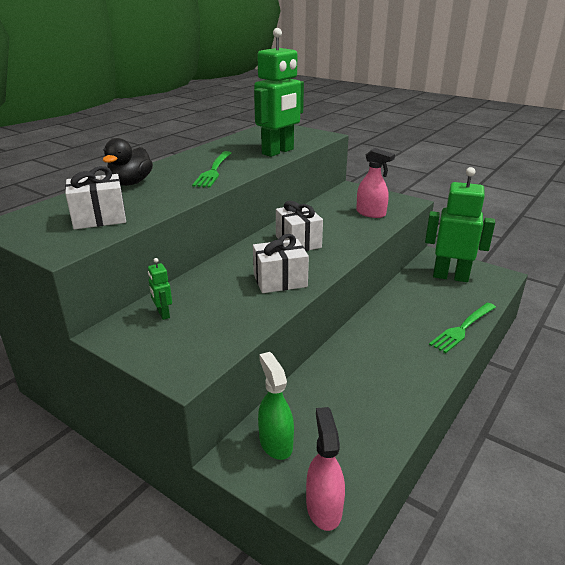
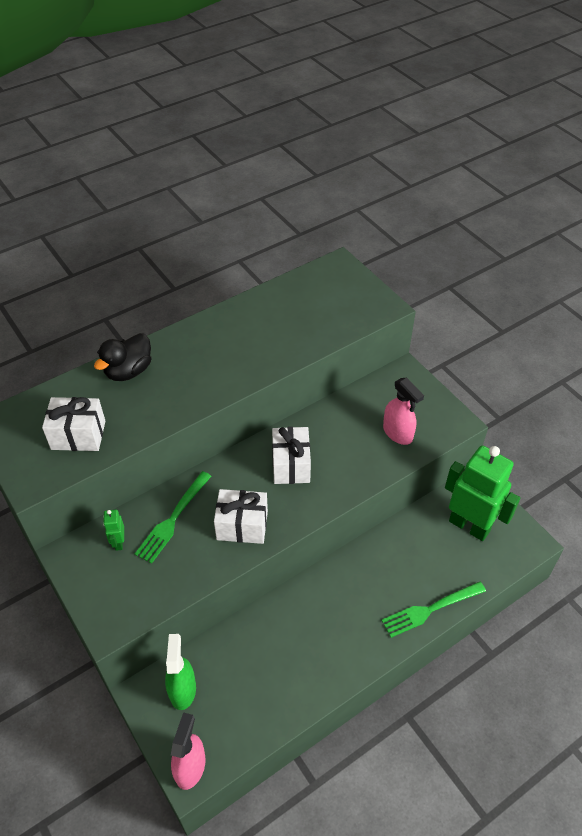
camera: 20 degrees right, 20 degrees up
green fork [192,151,231,188] -> green fork moved to [135,471,211,564]
green robot [254,28,304,157] -> none

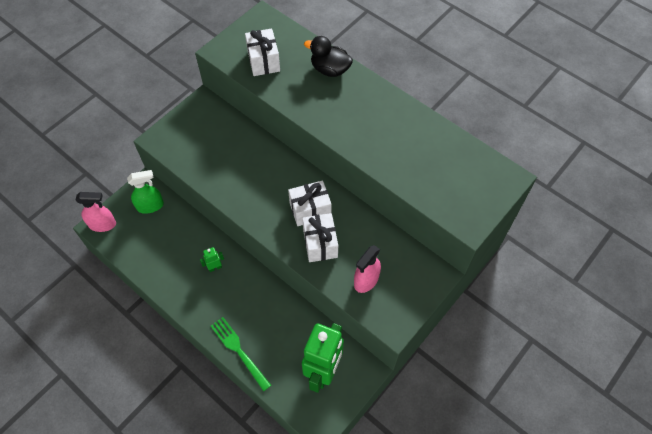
camera: 75 degrees right, 10 degrees up
green robot [103,510,124,551] -> green robot moved to [200,247,224,272]
green fork [135,471,211,564] -> none
white gift [214,489,268,544] -> white gift moved to [302,213,338,262]

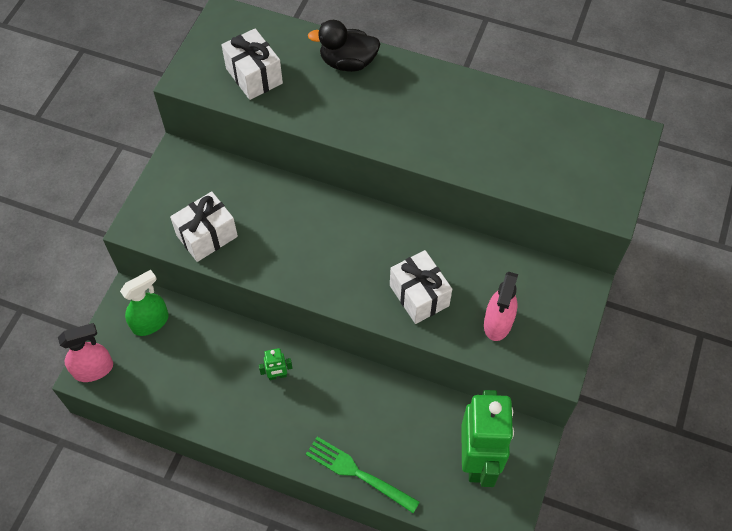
camera: 20 degrees left, 0 degrees up
green robot [200,247,224,272] -> green robot turned 150 degrees counterclockwise [259,348,292,380]
white gift [288,180,332,226] -> white gift moved to [170,191,238,262]

